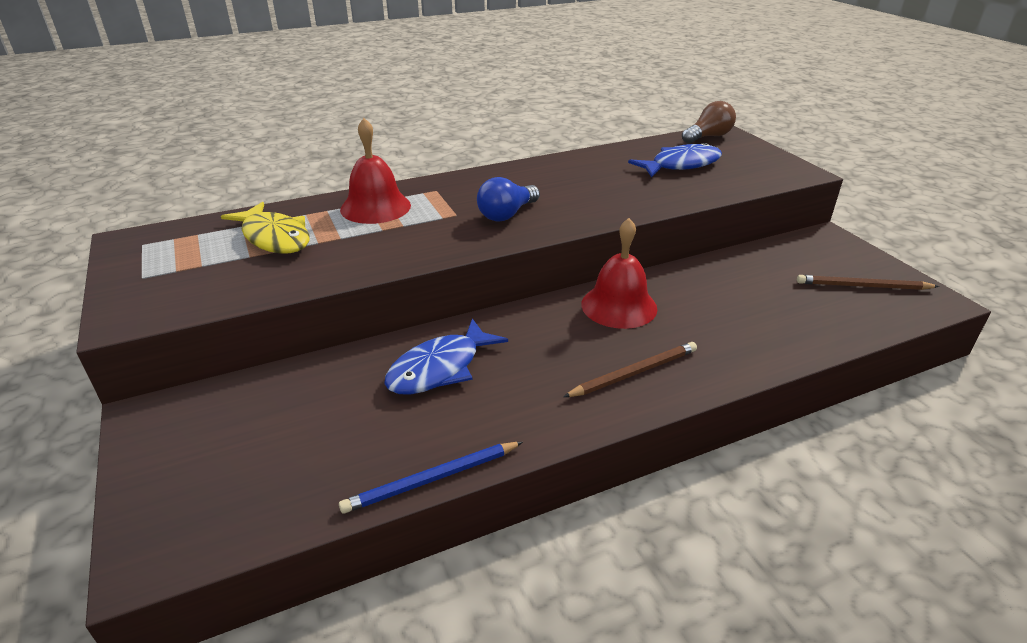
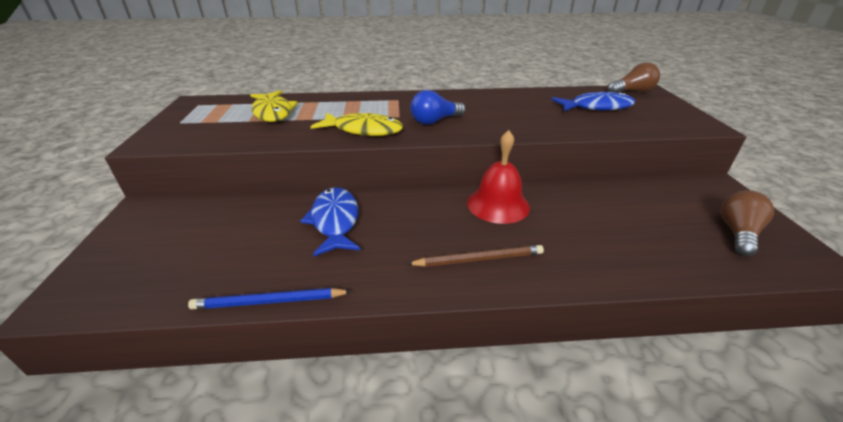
camera: 20 degrees right, 0 degrees up
red bell [340,118,411,224] -> none
blue fish [384,318,508,394] -> blue fish turned 105 degrees clockwise [300,187,360,257]
brown pencil [797,275,939,290] -> brown light bulb [721,190,774,256]
none -> yellow fish [310,113,403,136]

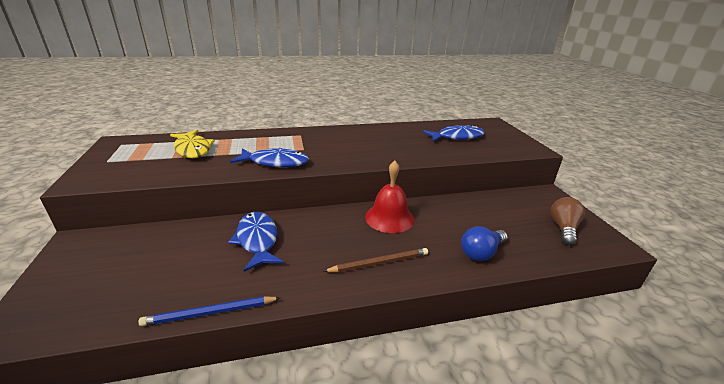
camera: 10 degrees left, 5 degrees down
yellow fish [310,113,403,136] -> blue fish [230,148,309,168]
blue light bulb [410,90,466,125] -> blue light bulb moved to [461,226,508,261]
brown light bulb [608,63,660,93] -> none

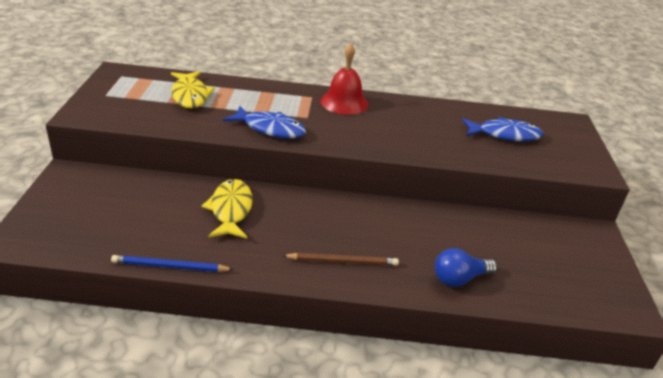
camera: 15 degrees right, 5 degrees up
blue fish [228,212,283,272] -> yellow fish [202,179,253,239]
red bell [365,161,414,233] -> red bell moved to [321,44,368,115]
brown light bulb [551,197,585,245] -> none

